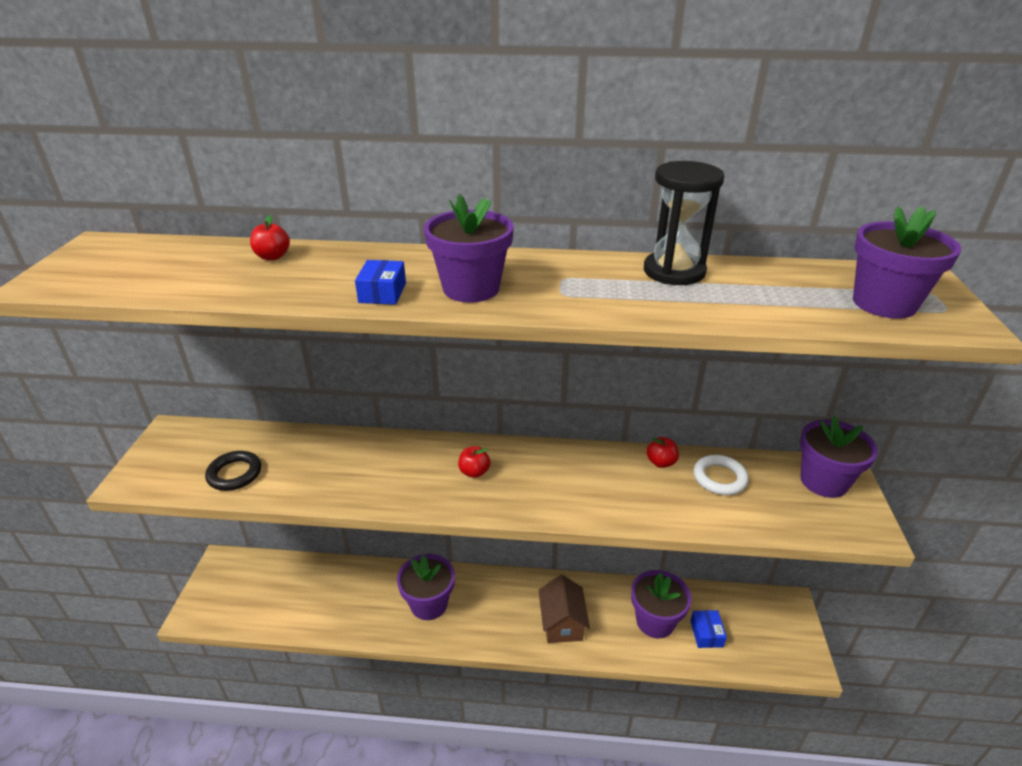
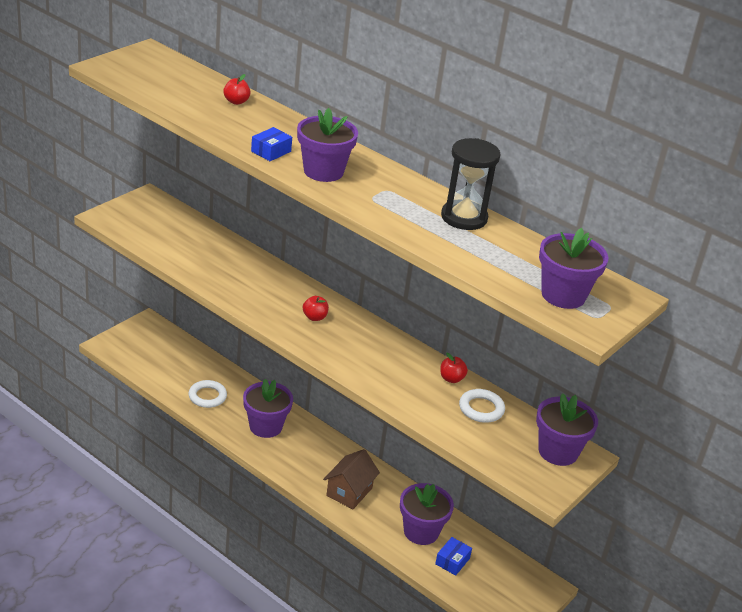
camera: 30 degrees right, 0 degrees up
black ring [205,451,261,491] -> none
none -> white ring [188,380,227,408]

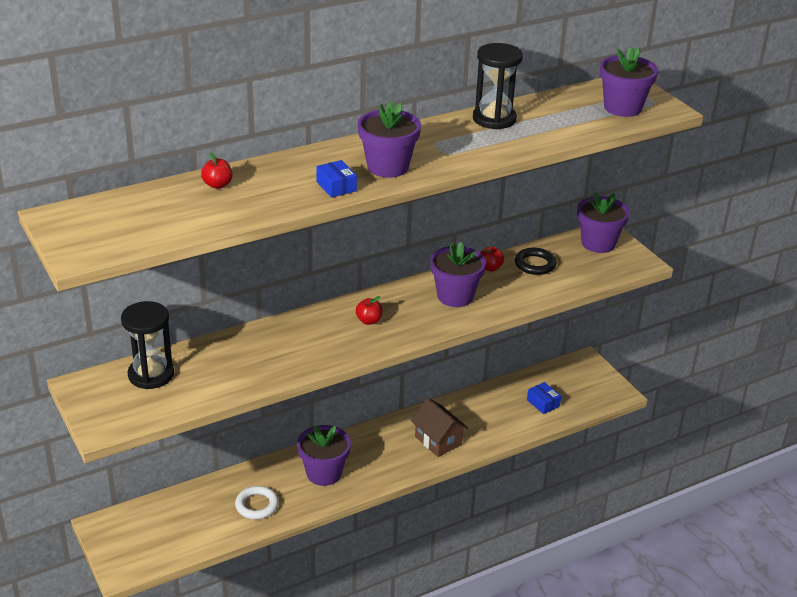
camera: 65 degrees left, 0 degrees up
purple flower pot [400,483,454,545] -> purple flower pot moved to [430,242,486,307]
white ring [459,389,505,423] -> black ring [515,248,557,275]
none -> black hourglass [121,301,174,389]

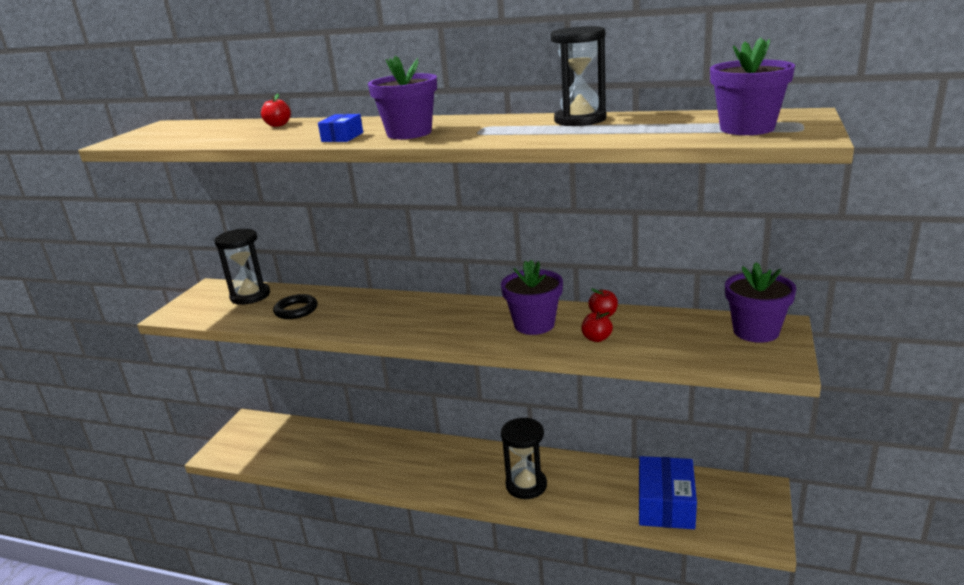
camera: 50 degrees right, 10 degrees down
white ring [235,486,279,519] -> none
purple flower pot [297,425,351,486] -> none
red apple [356,296,383,325] -> red apple moved to [581,312,613,342]
brown house [411,398,468,457] -> black hourglass [501,418,547,499]
black ring [515,248,557,275] -> black ring moved to [273,294,318,319]
blue box [527,382,561,414] -> blue box [639,456,697,529], size x2.05

